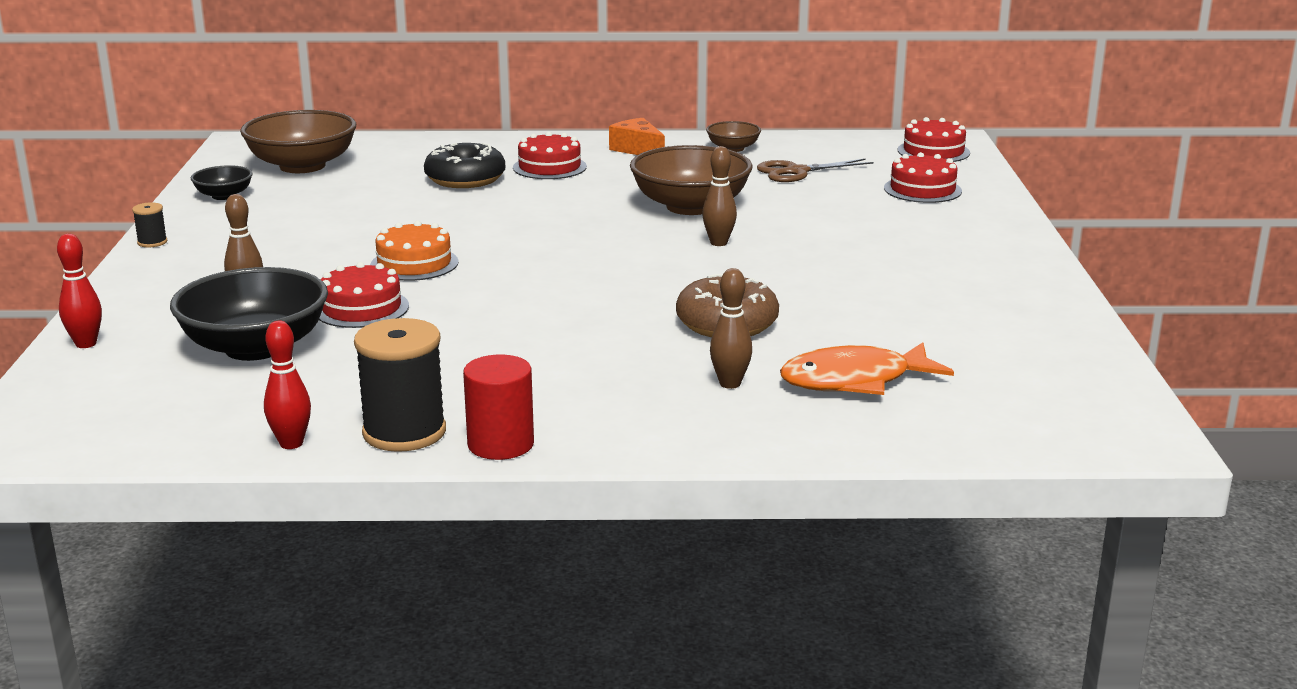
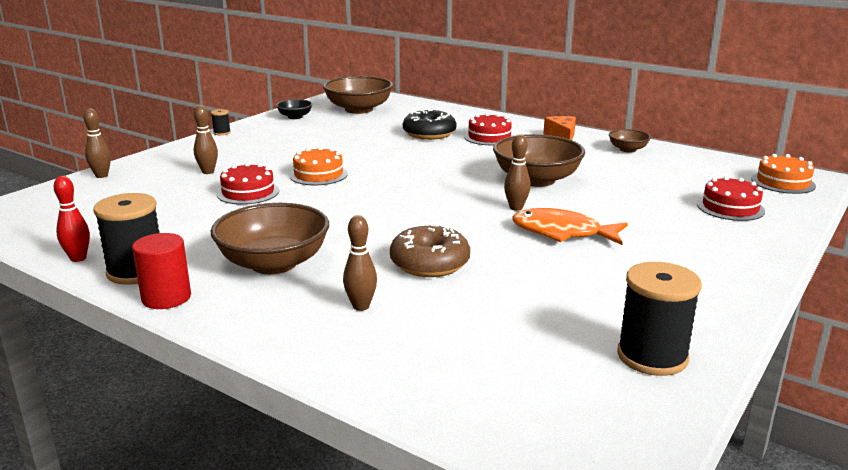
camera: 35 degrees right, 0 degrees up
red bowling pin [57,234,102,348] -> brown bowling pin [83,109,111,178]
black bowl [170,267,328,361] -> none
brown scissors [757,159,874,182] -> none
orange fish [780,342,954,395] -> orange fish moved to [512,208,628,245]
red cake [898,117,970,162] -> orange cake [752,154,816,194]
none -> brown bowl [210,203,329,274]
none -> black spool [617,262,702,376]

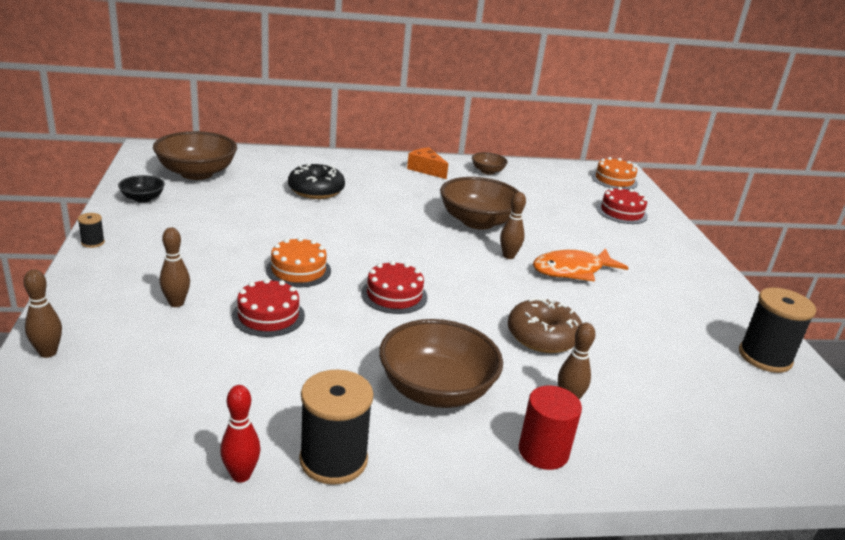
camera: 45 degrees left, 5 degrees up
red cylinder [132,233,191,309] -> red cylinder moved to [519,385,582,470]
red cake [464,113,514,145] -> red cake moved to [361,261,428,314]

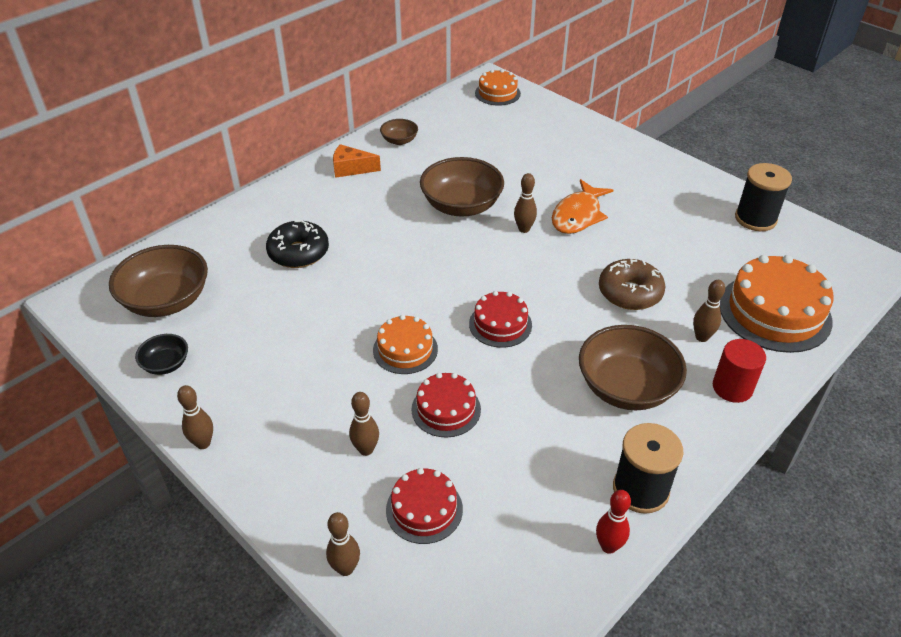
camera: 35 degrees left, 15 degrees up
black spool [78,213,105,248] -> brown bowling pin [177,385,213,449]
red cake [596,187,648,224] -> red cake moved to [386,468,463,544]
none -> orange cake [720,255,833,353]

